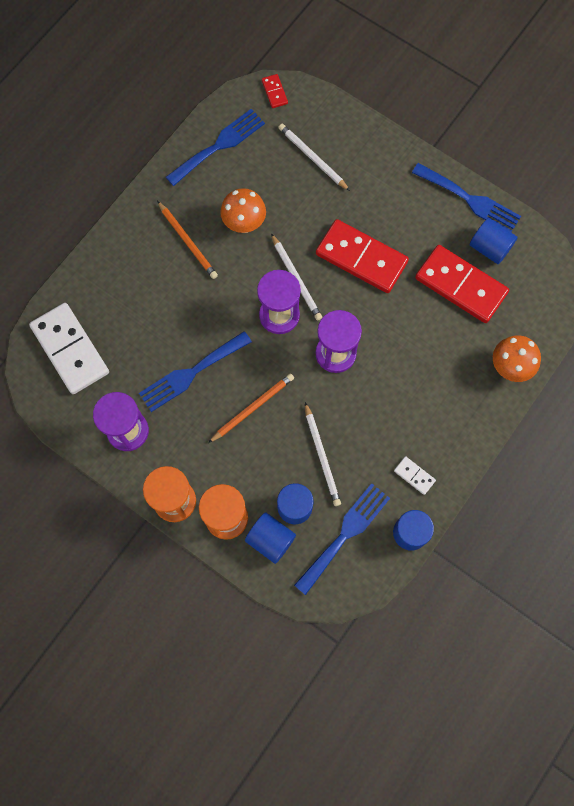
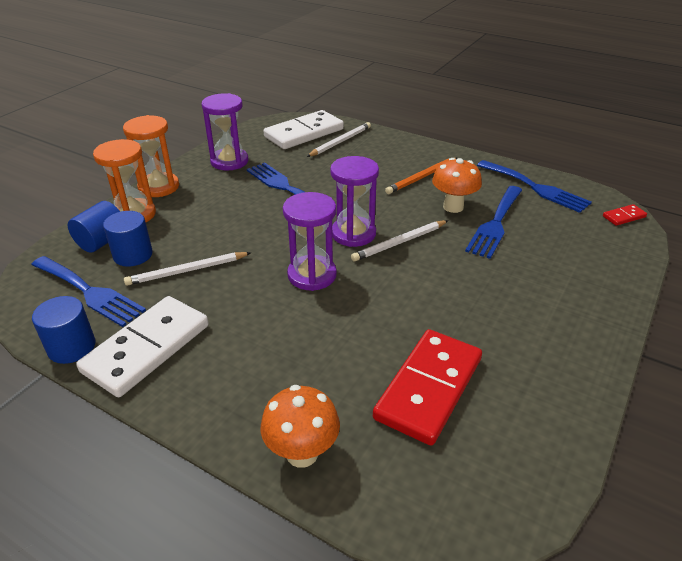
camera: 85 degrees right, 35 degrees down
orange pencil [208,373,294,443] -> none
white pencil [278,124,350,191] -> white pencil moved to [307,122,371,157]
red domino [316,219,409,293] -> none
white domino [394,456,436,495] -> white domino [76,296,209,397], size x2.32
blue fork [412,163,521,232] -> blue fork moved to [465,186,522,259]
blue cylinder [470,218,518,264] -> none

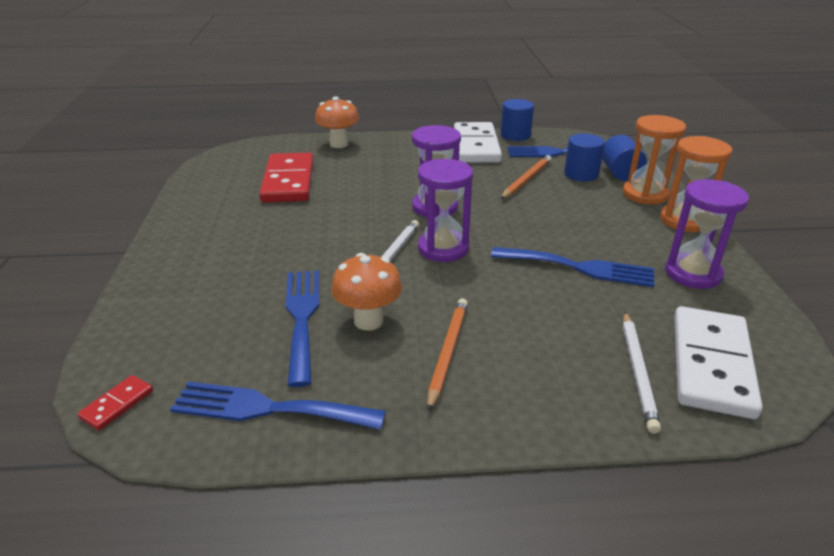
camera: 145 degrees right, 5 degrees down
white pencil [124,252,251,286] -> orange pencil [501,155,551,199]

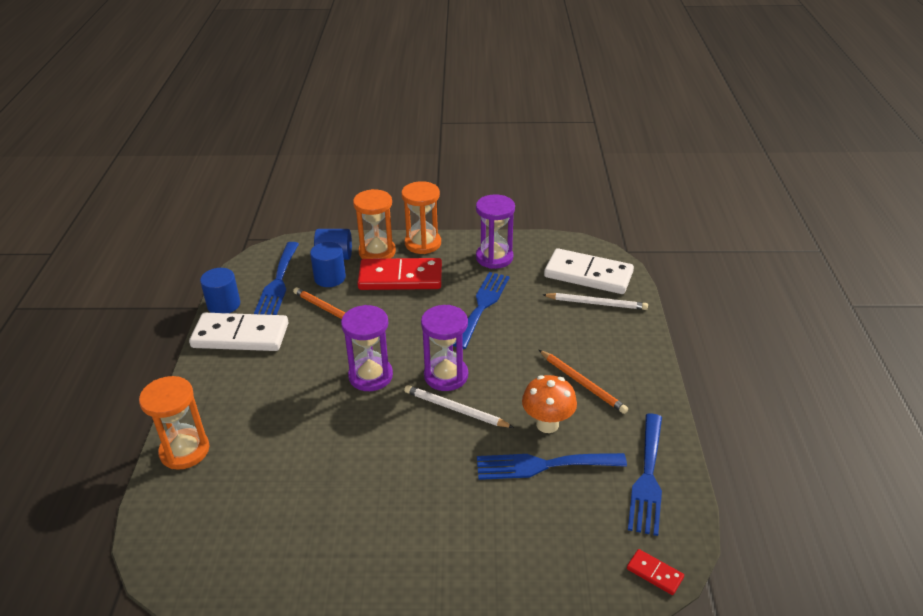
camera: 85 degrees left, 5 degrees up
red domino [259,152,314,203] -> red domino moved to [357,258,442,290]
orange mushroom [315,96,359,148] -> orange hourglass [139,376,209,470]
orange pencil [427,298,468,412] -> orange pencil turned 150 degrees counterclockwise [539,350,628,414]

